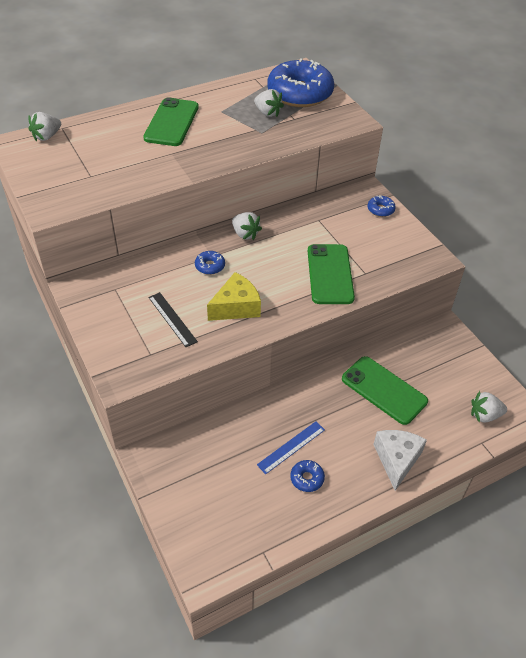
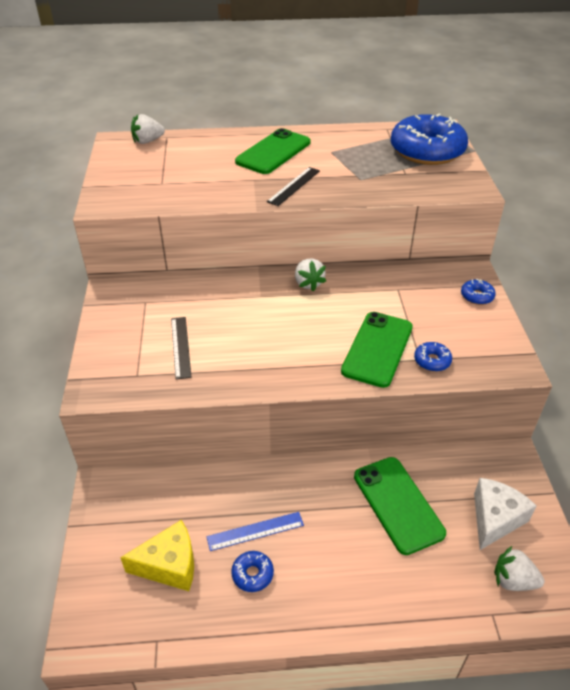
camera: 25 degrees right, 5 degrees down
blue donut [195,251,225,275] -> blue donut moved to [414,342,452,371]
yellow cheese [207,272,261,321] -> yellow cheese moved to [120,520,194,591]
white strawberry [254,89,284,117] -> none
white cheese [373,430,427,490] -> white cheese moved to [474,478,537,550]
none -> black ruler [267,167,320,206]

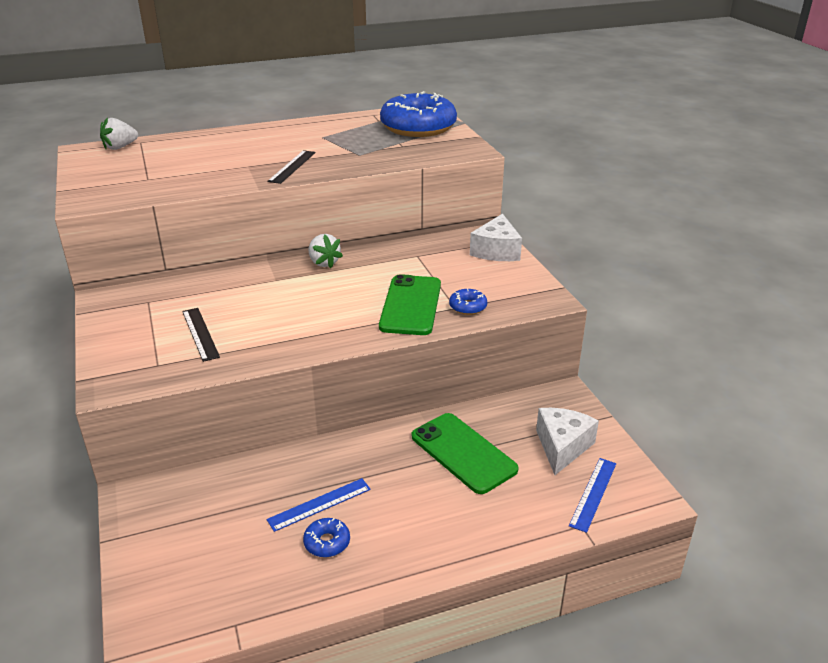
camera: 15 degrees left, 10 degrees down
yellow cheese [120,520,194,591] -> none
green phone [235,128,310,174] -> none
blue donut [461,279,496,305] -> white cheese [470,214,522,261]
white strawberry [494,546,545,591] -> blue ruler [569,458,616,533]

